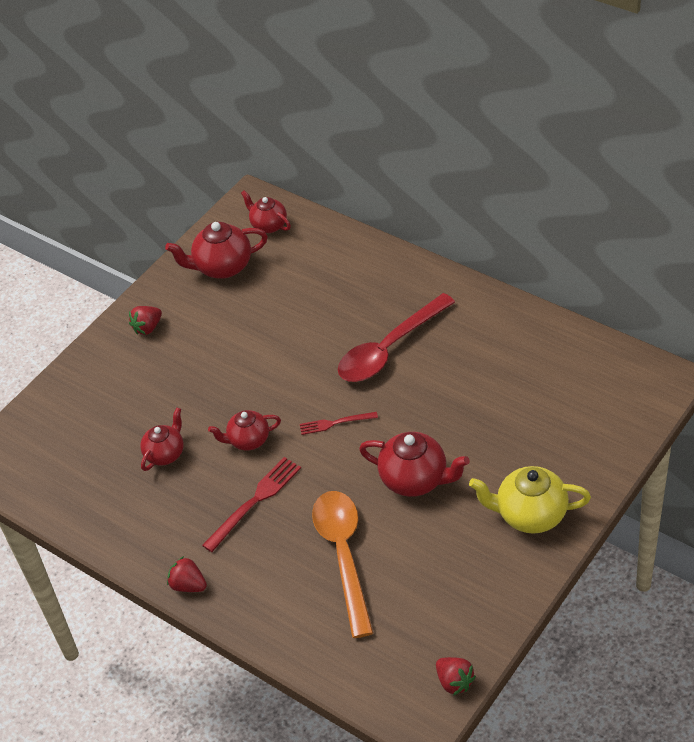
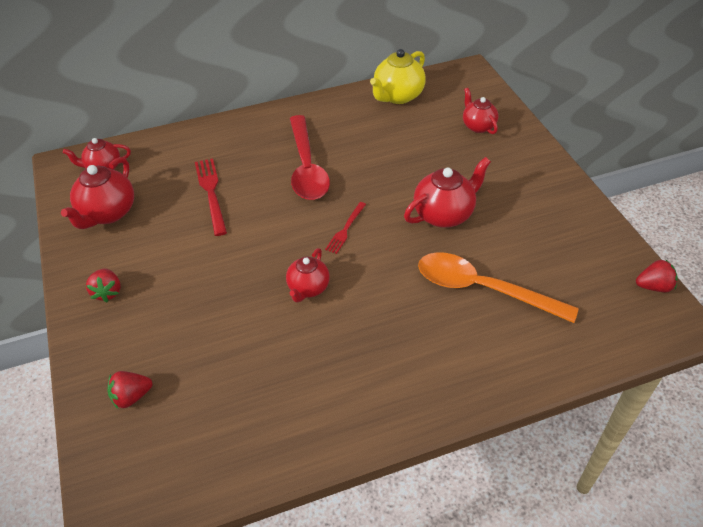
camera: 60 degrees left, 0 degrees up
red teapot [140,407,184,471] -> red teapot moved to [463,88,498,134]
red strawberry [167,556,207,592] -> red strawberry moved to [107,371,153,409]
red fork [202,457,301,552] -> red fork moved to [195,159,227,236]
yellow teapot [469,466,591,534] -> yellow teapot moved to [370,49,426,104]

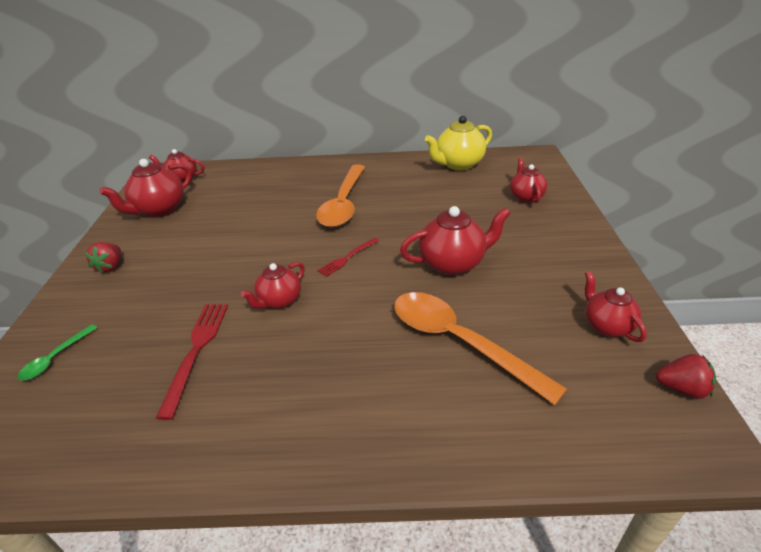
camera: 20 degrees right, 10 degrees down
red strawberry [107,371,153,409] -> green spoon [18,324,98,381]
red fork [195,159,227,236] -> red fork moved to [156,304,228,420]
red spoon [290,115,330,200] -> orange spoon [316,164,365,227]
none -> red teapot [585,271,647,342]

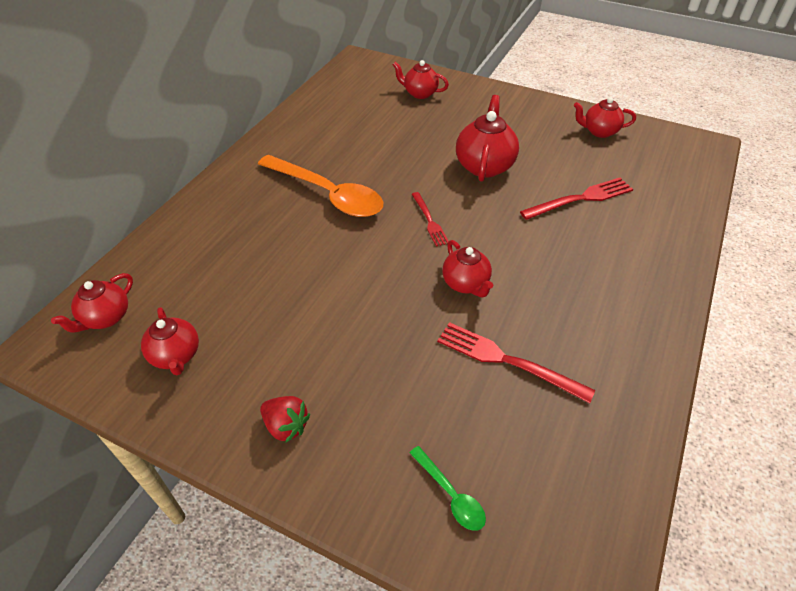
camera: 65 degrees left, 10 degrees up
red teapot [99,159,192,217] -> red teapot [141,307,199,375], size x0.65
orange spoon [394,292,567,405] -> red fork [520,178,633,220]
yellow teapot [425,116,492,171] -> none
red strawberry [656,354,716,399] -> none

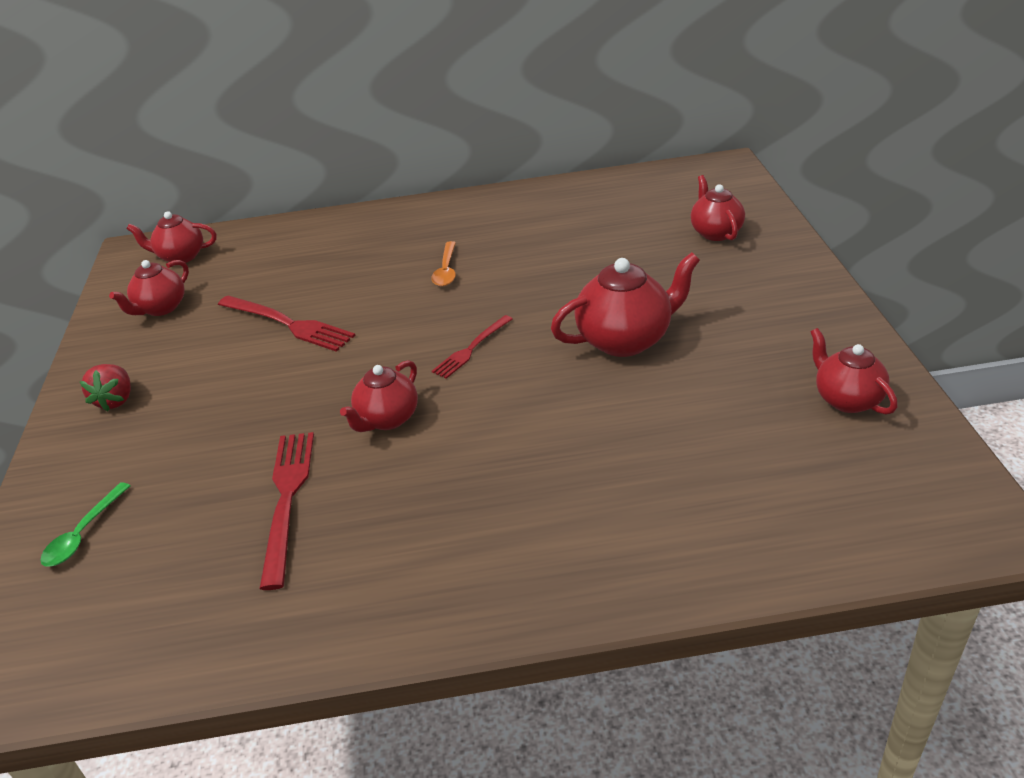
camera: 60 degrees right, 10 degrees down
orange spoon [258,155,383,217] -> orange spoon [431,241,456,286], size x0.44
red fork [520,178,633,220] -> red fork moved to [218,295,355,352]

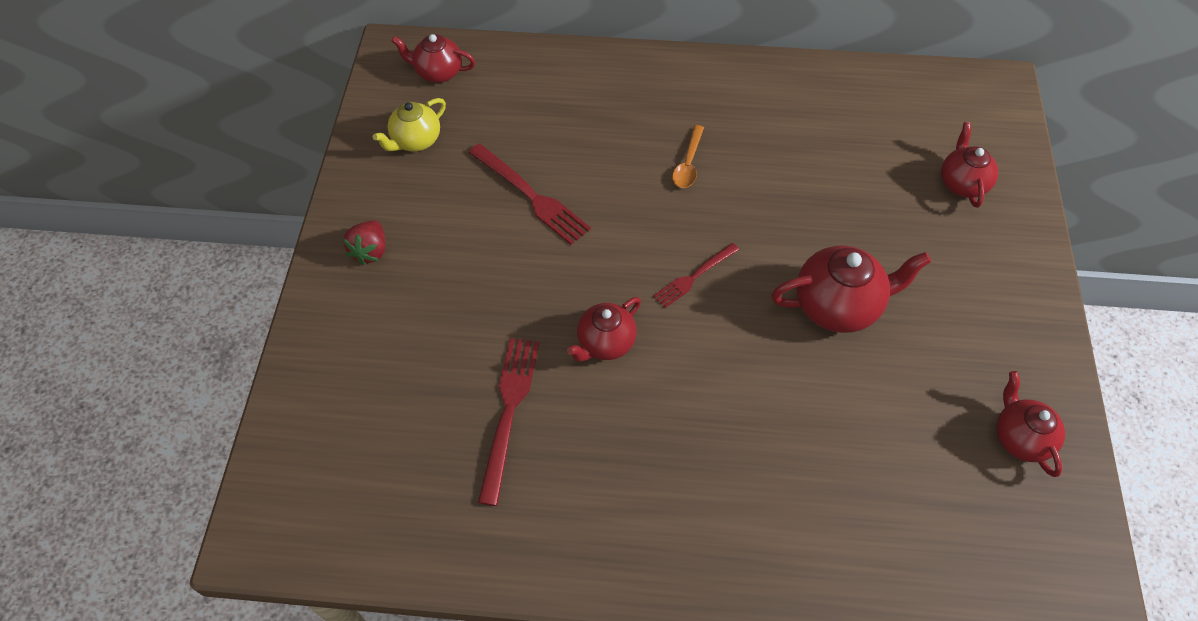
camera: 10 degrees right, 20 degrees up
green spoon [40,482,130,567] -> none
red teapot [109,260,189,316] -> yellow teapot [373,98,446,151]

